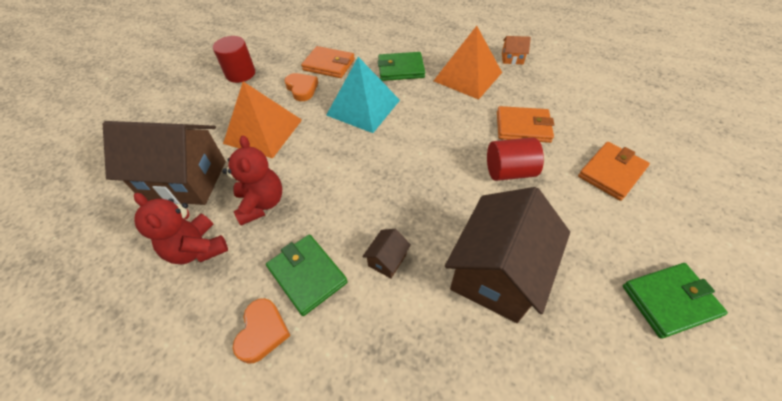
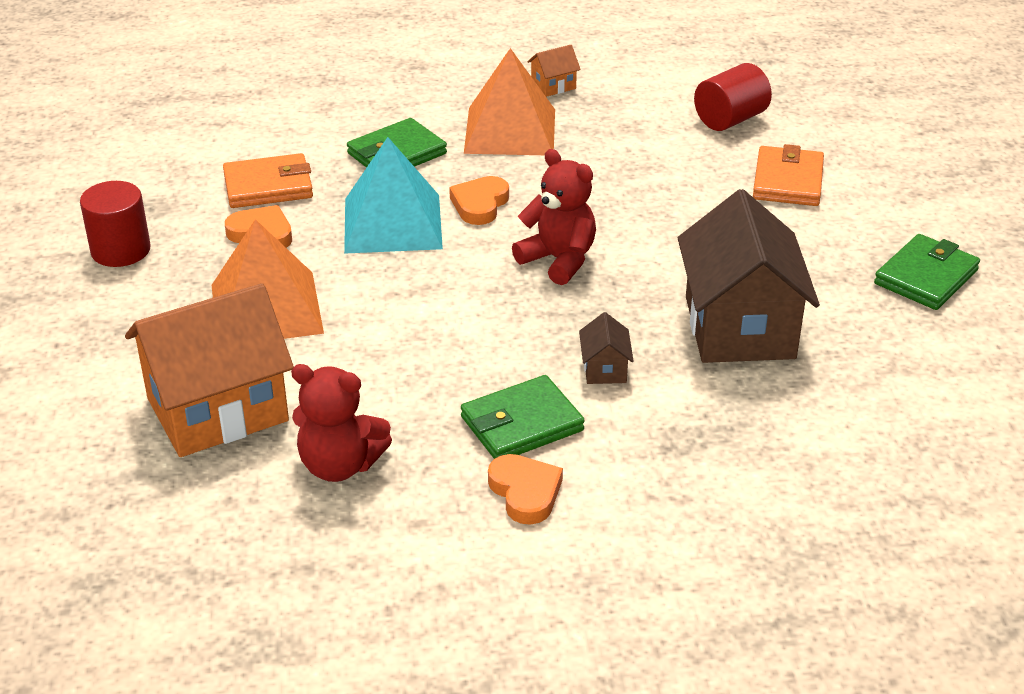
camera: 35 degrees left, 15 degrees down
brown house [103,121,226,205] -> orange house [125,283,294,457]
red teddy bear [222,136,282,226] -> red teddy bear moved to [512,149,596,285]
green wallet [266,234,348,316] -> green wallet turned 45 degrees counterclockwise [461,375,585,459]
red cylinder [487,137,544,181] -> red cylinder moved to [694,63,772,131]
orange wallet [497,106,554,143] -> none
none -> orange heart [449,176,509,225]

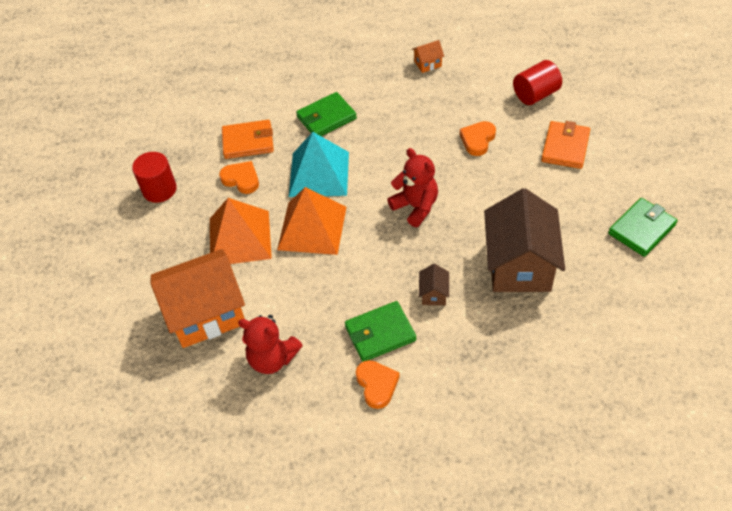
camera: 10 degrees right, 15 degrees up
orange heart [449,176,509,225] -> orange heart moved to [460,121,496,156]
orange pyramid [464,48,555,155] -> orange pyramid moved to [277,187,346,255]

